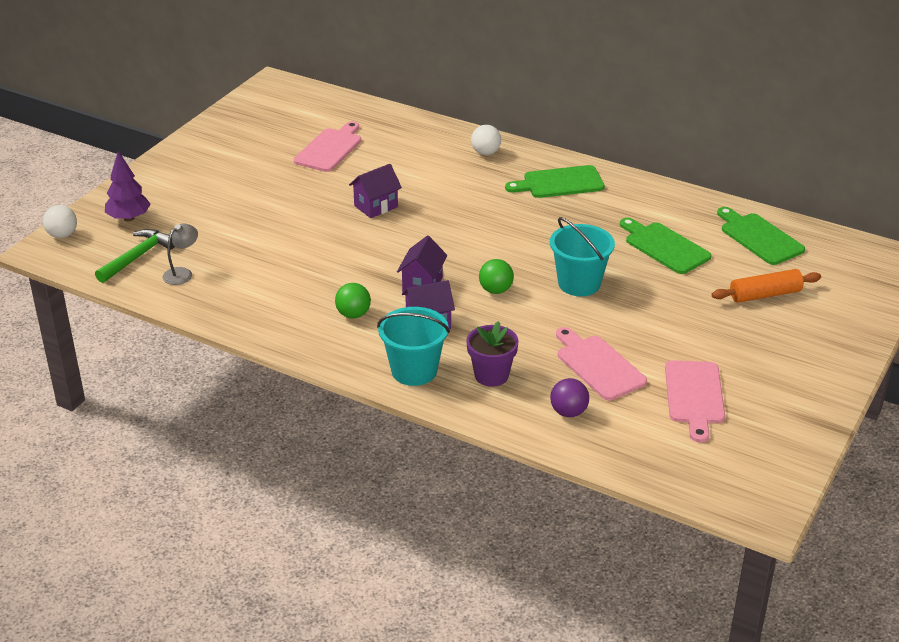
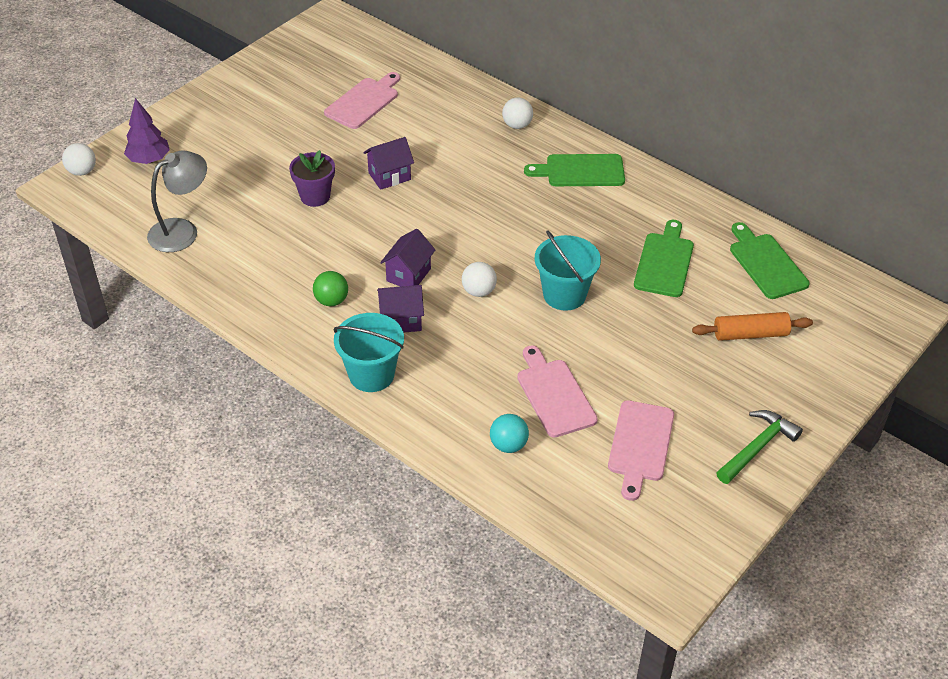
camera: 10 degrees right, 10 degrees up
green hammer [95,229,175,283] -> green hammer moved to [716,410,803,484]
grey lamp [163,223,198,285] -> grey lamp [147,151,207,252], size x1.71
purple flower pot [466,321,519,387] -> purple flower pot moved to [289,150,335,207]
green ball [479,259,514,294] -> white ball [462,262,497,297]
purple ball [550,378,589,417] -> turquoise ball [490,414,529,453]
green cutting board [620,218,712,274] -> green cutting board turned 45 degrees clockwise [634,220,694,297]

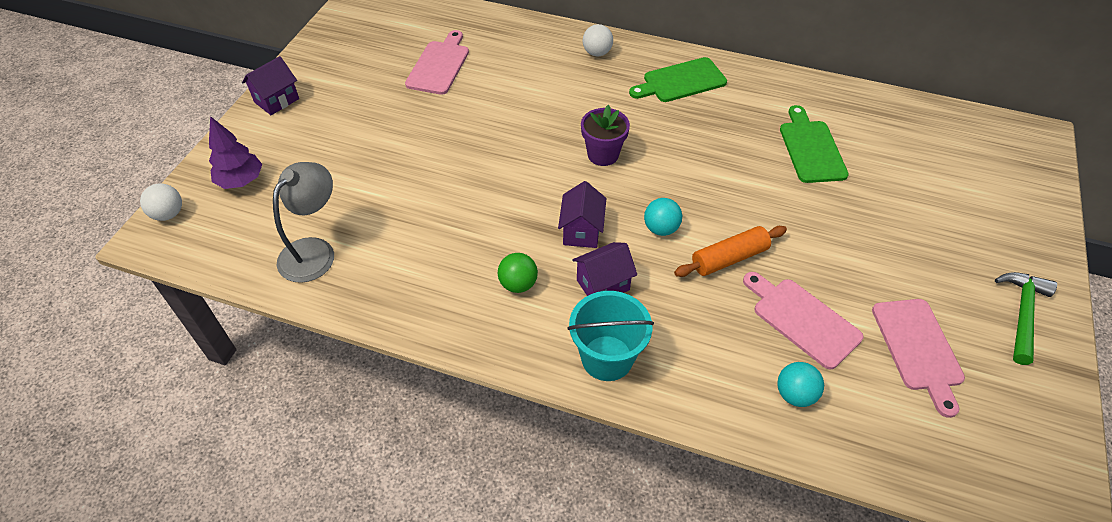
camera: 20 degrees left, 5 degrees up
purple flower pot [289,150,335,207] -> purple flower pot moved to [581,105,630,166]
purple house [364,137,414,190] -> purple house moved to [242,56,299,115]
white ball [462,262,497,297] -> turquoise ball [644,198,682,236]
turquoise bucket [534,230,601,311] -> none
orange rolling pin [692,312,813,341] -> orange rolling pin moved to [674,226,787,277]
green cutting board [730,222,810,299] -> none

